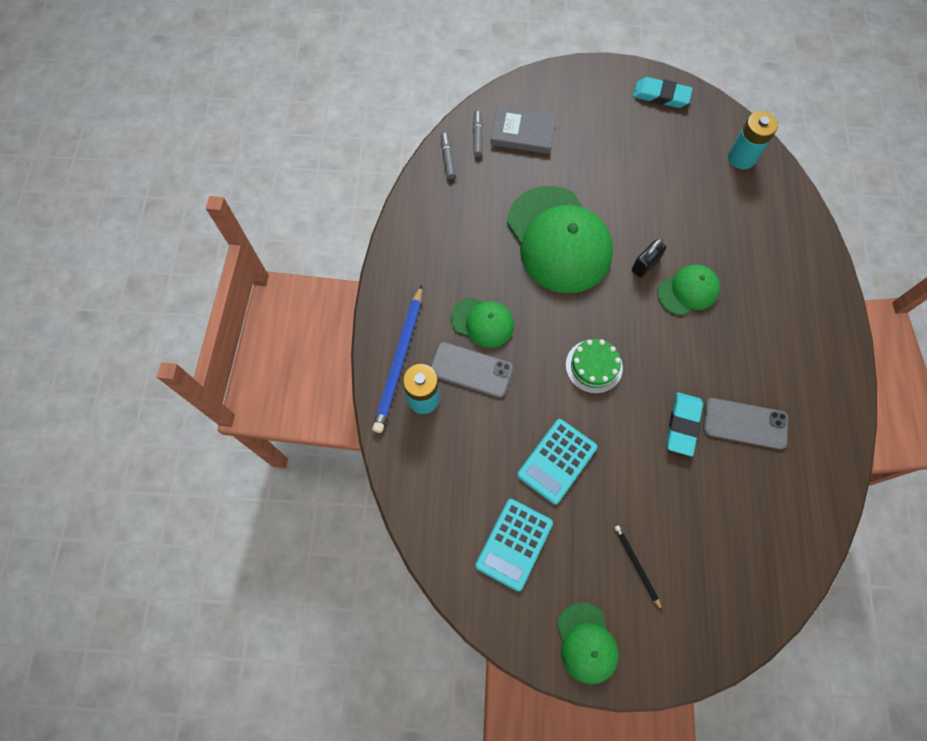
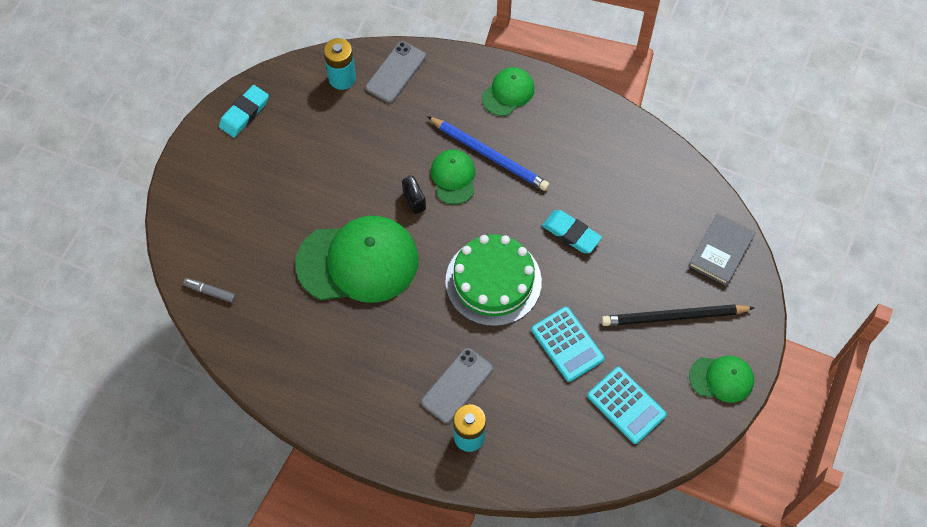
camera: 70 degrees left, 5 degrees down
blue pencil [372,285,422,433] -> blue pencil moved to [427,116,550,191]
grey marker [441,132,455,179] -> none
green cap [451,297,514,348] -> green cap moved to [482,67,535,116]
grey book [490,106,557,154] -> grey book moved to [688,213,755,286]
green cake [566,339,623,394] -> green cake [445,234,542,326], size x1.80
black pencil [614,525,662,611] -> black pencil [601,304,754,326], size x1.99
grey phone [703,398,788,450] -> grey phone moved to [366,41,426,103]

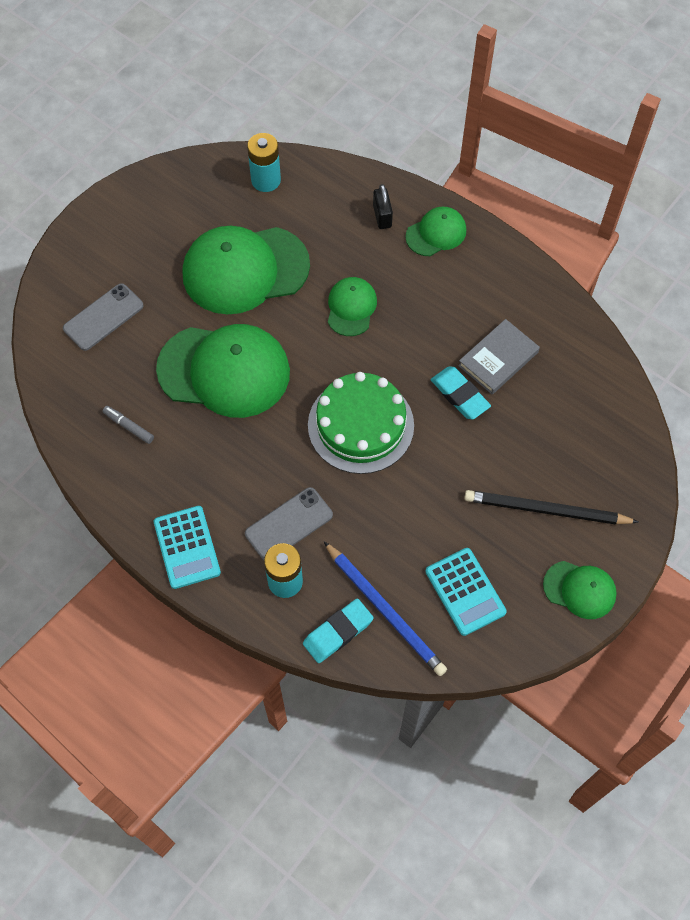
camera: 15 degrees right, 0 degrees up
grey marker [183,278,236,303] -> grey marker moved to [102,406,154,444]
turquoise eraser [219,85,269,137] -> turquoise eraser moved to [303,598,374,663]
grey phone [366,41,426,103] -> grey phone moved to [63,283,144,351]
black padlock [402,175,426,214] -> black padlock moved to [373,184,393,229]
blue pencil [427,116,550,191] -> blue pencil moved to [324,542,447,676]
turquoise calculator [531,307,604,382] -> turquoise calculator moved to [154,506,221,589]
grey book [688,213,755,286] -> grey book moved to [458,319,540,394]
none -> green cap [183,226,310,314]

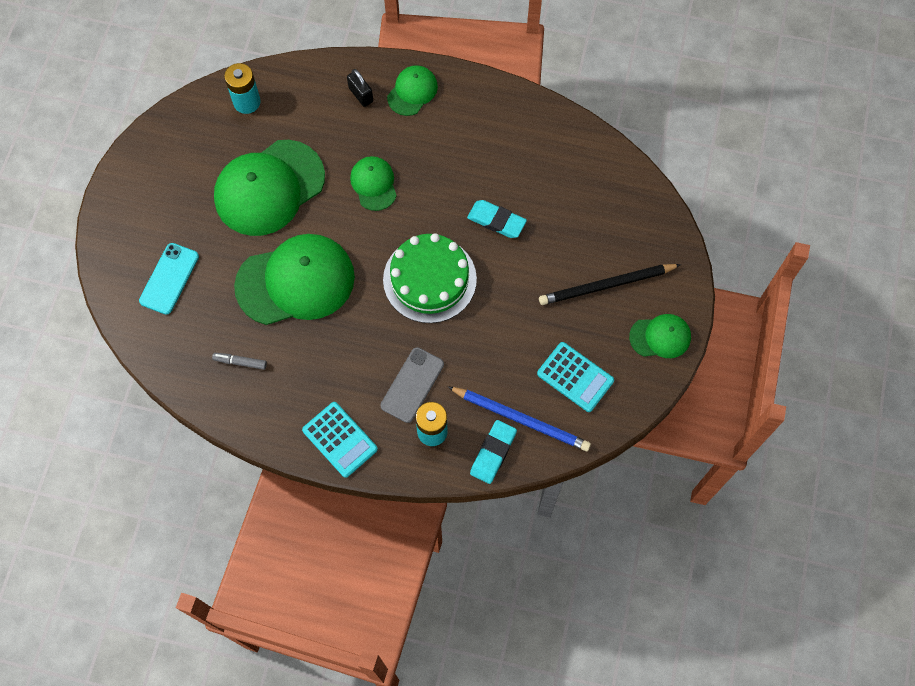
camera: 25 degrees left, 5 degrees up
grey phone [63,283,144,351] -> turquoise phone [139,243,199,315]
grey book [458,319,540,394] -> none

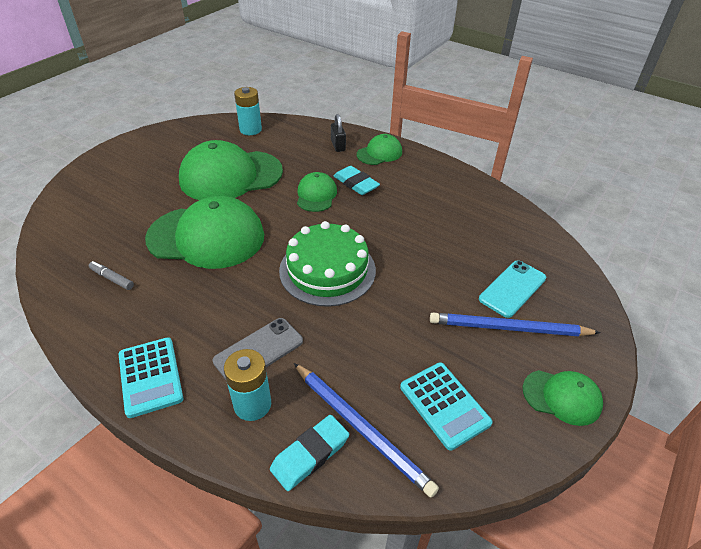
camera: 20 degrees right, 25 degrees down
turquoise phone [139,243,199,315] -> turquoise phone moved to [479,260,546,318]
turquoise eraser [467,200,527,238] -> turquoise eraser moved to [334,166,380,195]
black pencil [539,264,681,305] -> blue pencil [430,313,601,336]

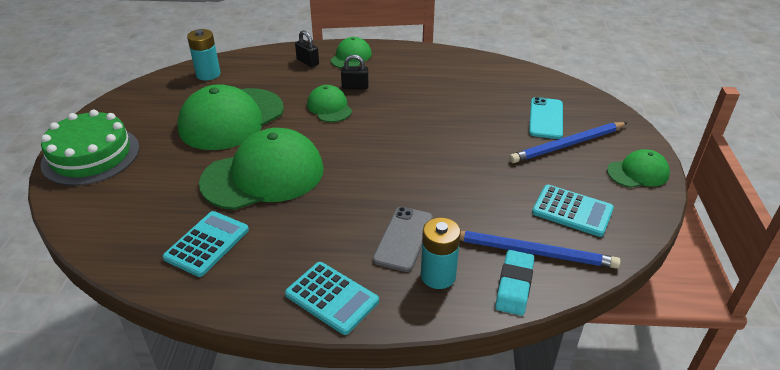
camera: 30 degrees left, 5 degrees down
grey marker [89,261,134,290] -> turquoise calculator [163,211,249,277]
green cake [279,221,376,307] -> green cake moved to [40,110,139,186]
turquoise eraser [334,166,380,195] -> black padlock [341,55,369,90]

